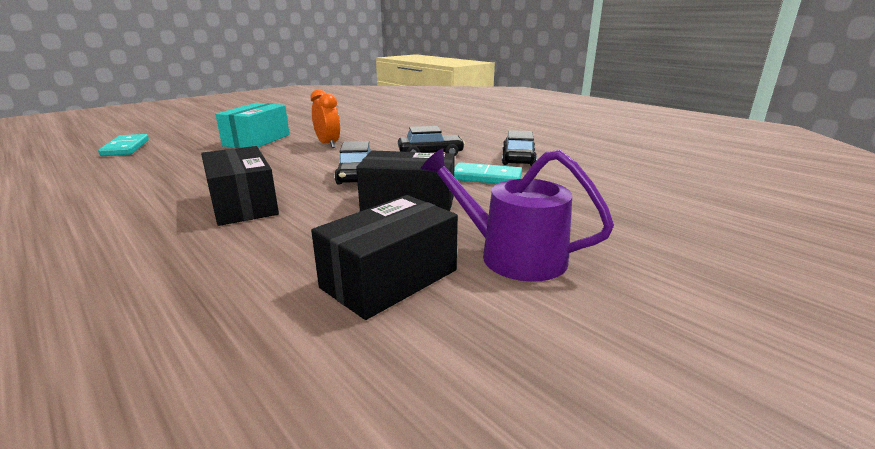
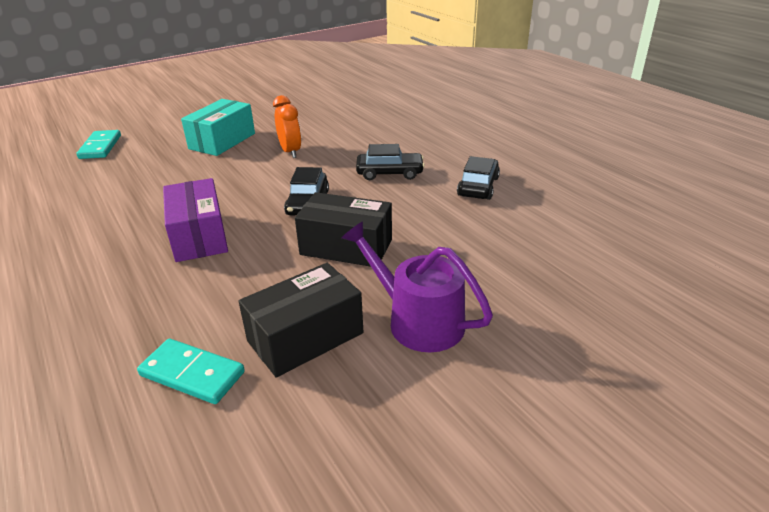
camera: 10 degrees right, 10 degrees up
black box [201,146,279,226] -> purple box [163,178,228,262]
turquoise domino [454,162,522,184] -> turquoise domino moved to [137,339,245,404]

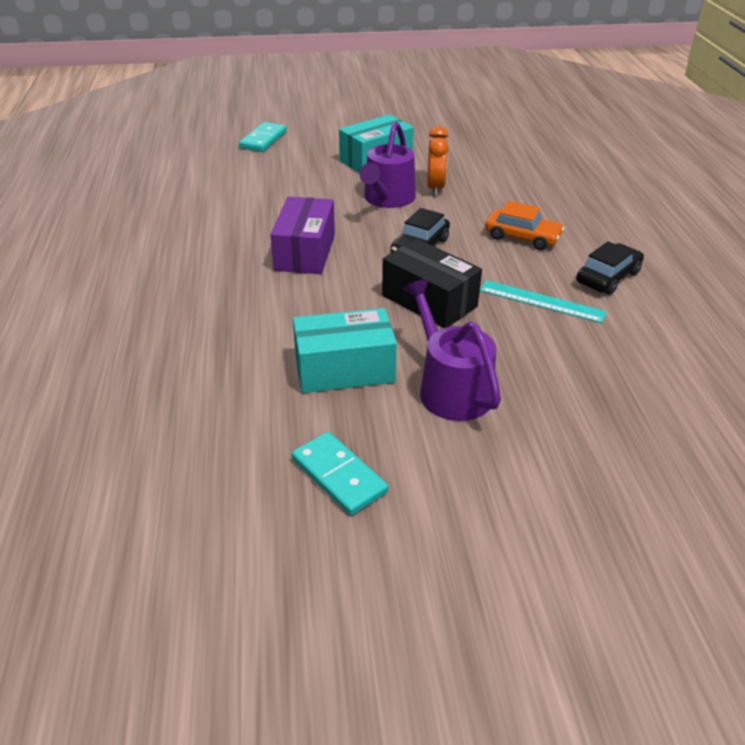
camera: 25 degrees right, 5 degrees up
turquoise domino [137,339,245,404] -> turquoise domino moved to [292,432,388,515]
black box [238,263,363,377] -> turquoise box [293,308,397,393]
black car [356,144,425,180] -> orange car [485,201,564,250]
none -> purple watering can [359,122,416,208]
none -> turquoise ruler [480,280,607,323]

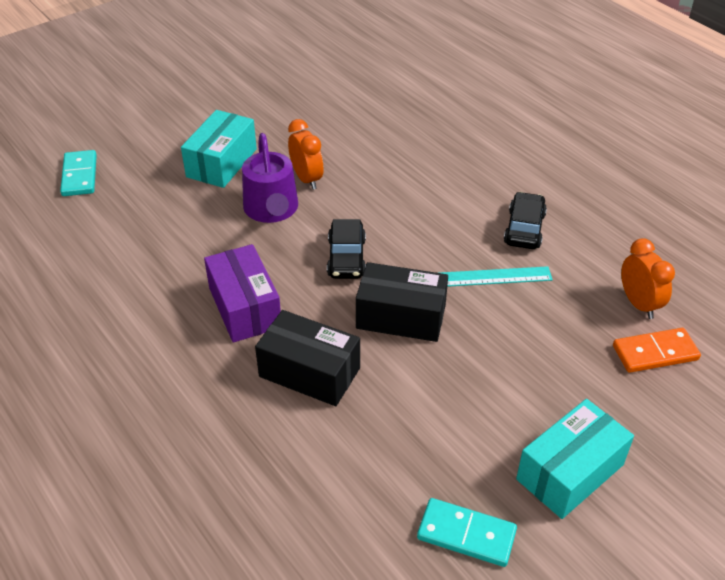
camera: 30 degrees left, 5 degrees up
turquoise box [293,308,397,393] -> turquoise box moved to [516,399,634,519]
purple watering can [403,279,501,421] -> none
orange car [485,201,564,250] -> none
none -> black box [255,310,360,406]
none -> orange domino [613,328,701,373]
none -> orange clock [621,238,675,319]

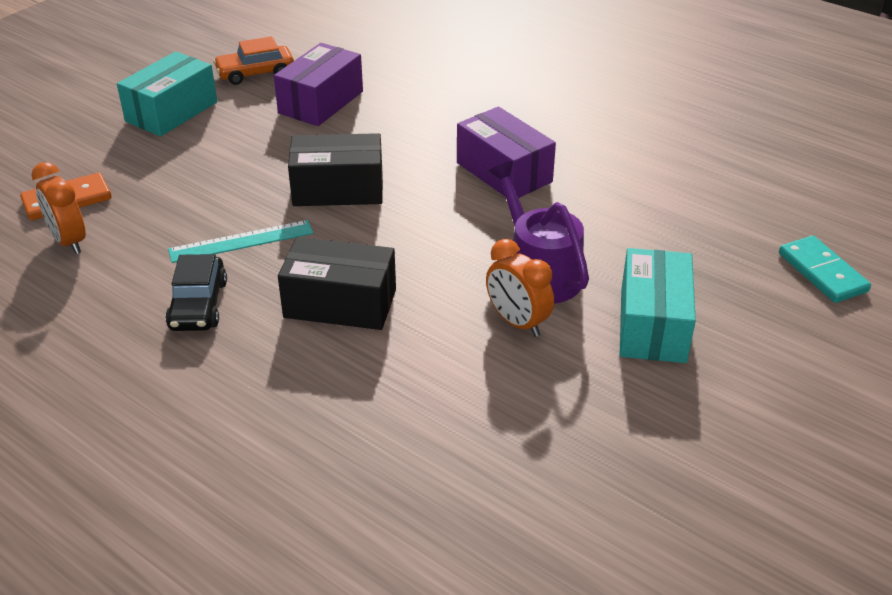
camera: 165 degrees right, 5 degrees down
black box [255,310,360,406] -> black box moved to [278,237,396,330]
black car [327,219,366,279] -> none
turquoise domino [417,498,517,567] -> orange car [213,36,294,85]
none -> purple box [274,43,363,126]

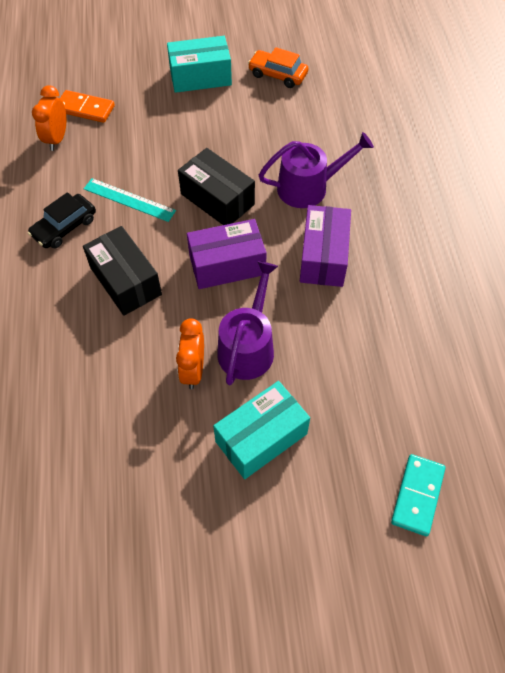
camera: 45 degrees right, 20 degrees up
purple box [274,43,363,126] -> purple box moved to [187,219,267,289]
none -> purple watering can [259,132,374,208]

